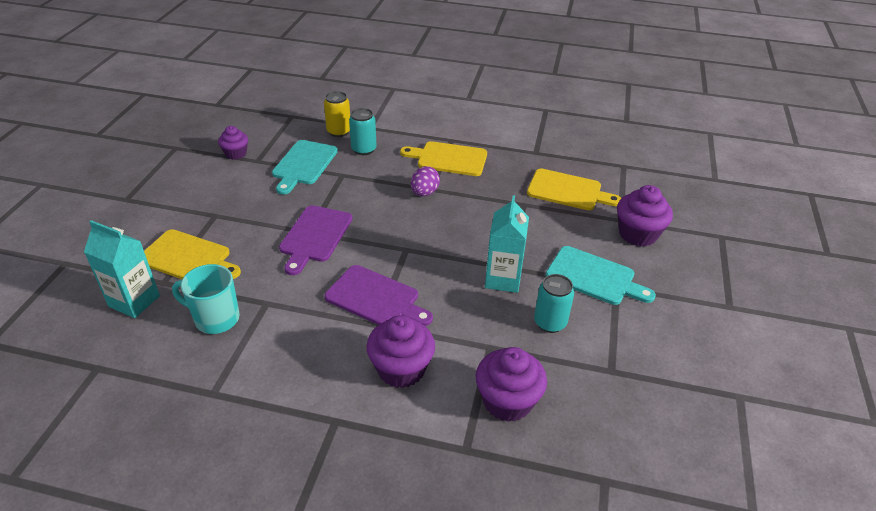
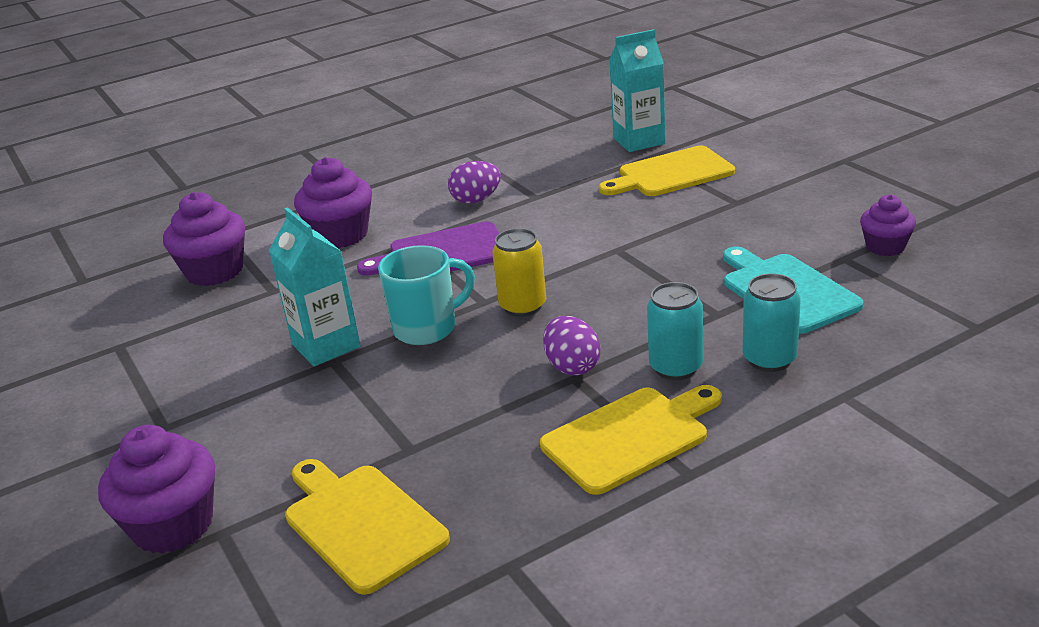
camera: 140 degrees right, 10 degrees down
turquoise mug [172,264,240,334] -> turquoise mug moved to [378,245,475,345]
purple cutting board [279,205,353,275] -> none
yellow can [324,91,350,137] -> yellow can moved to [492,228,546,317]
yellow cutting board [527,169,621,210] -> yellow cutting board turned 75 degrees clockwise [285,459,450,595]
turquoise can [534,274,574,333] -> turquoise can moved to [647,282,703,380]
turquoise cutting board [545,246,656,305] -> none
none -> purple egg [448,161,501,204]

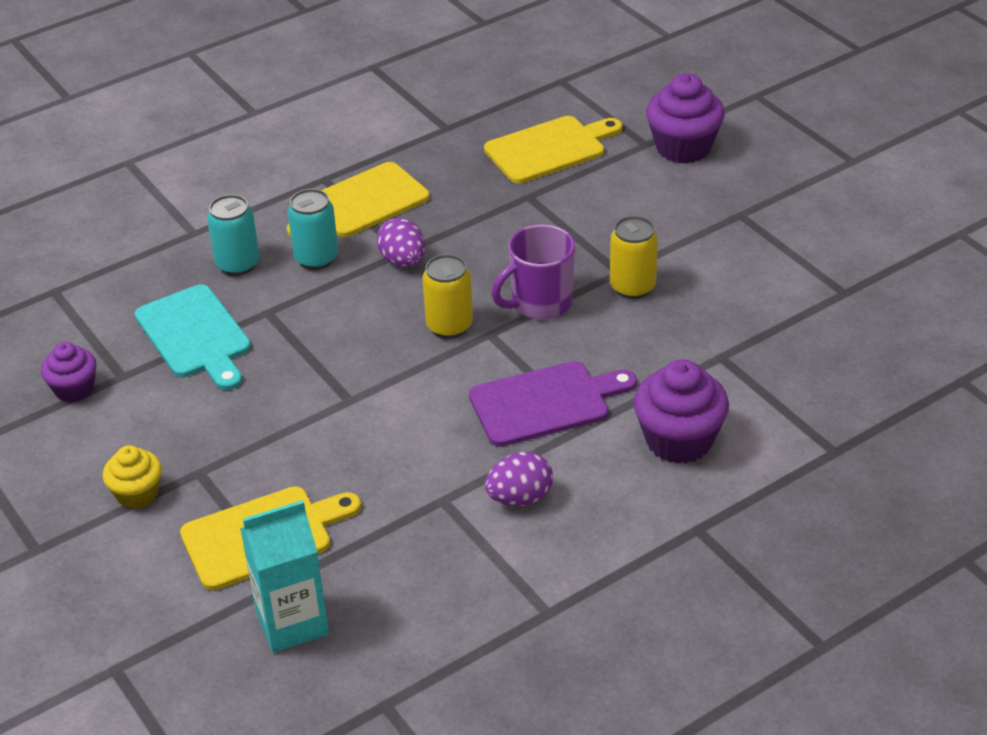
camera: 175 degrees right, 10 degrees up
purple cupcake [163,192,245,286] -> none
turquoise carton [269,207,361,366] -> yellow can [610,216,658,299]
yellow cutting board [285,459,450,595] -> yellow cutting board turned 75 degrees counterclockwise [484,116,622,183]
turquoise mug [378,245,475,345] -> purple mug [492,225,575,320]
none -> yellow cupcake [103,445,162,509]

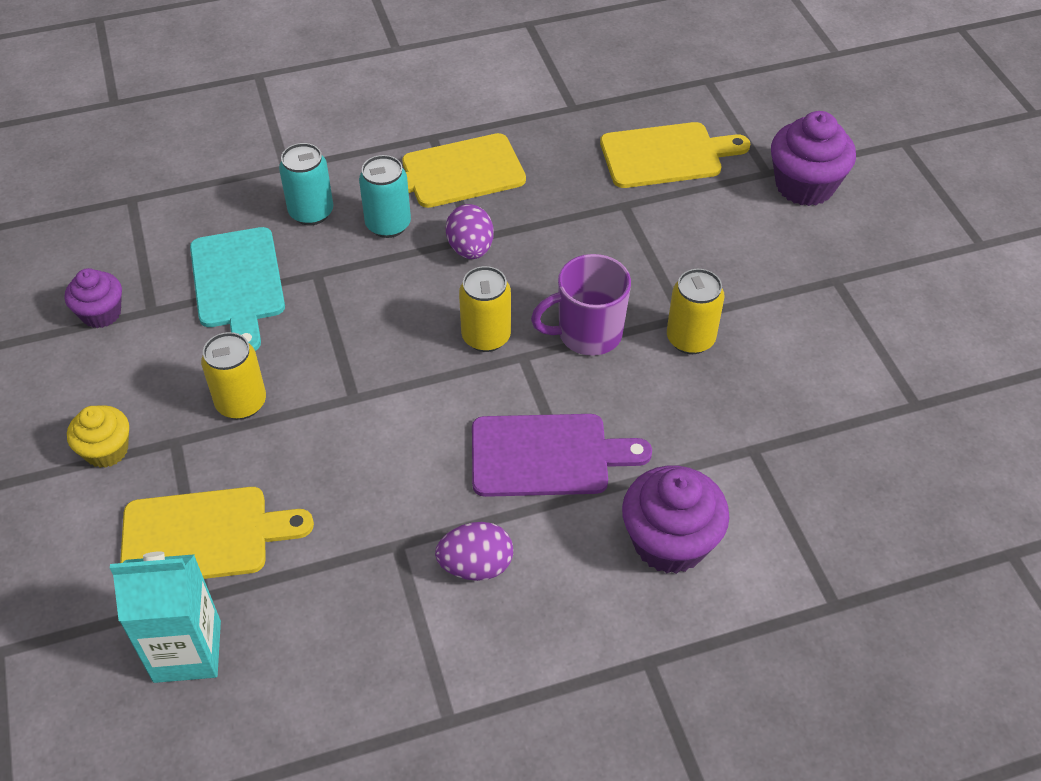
camera: 15 degrees right, 10 degrees up
none -> yellow can [201,332,266,420]

